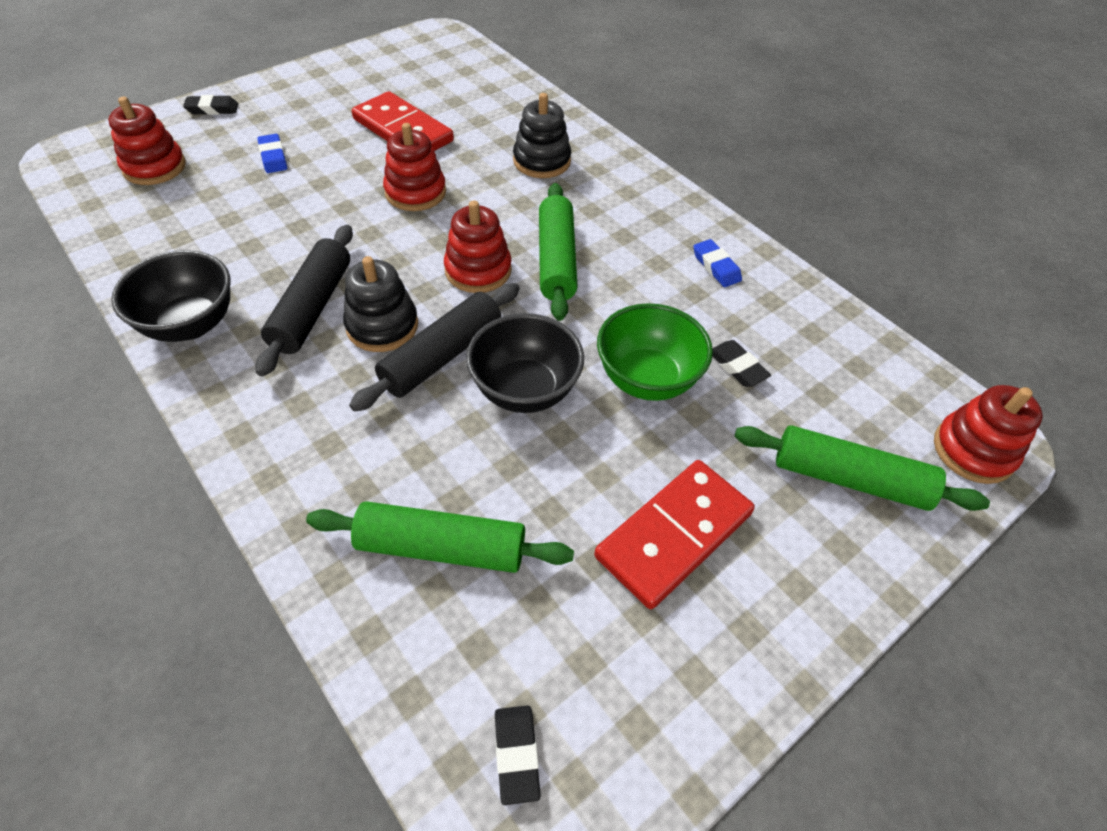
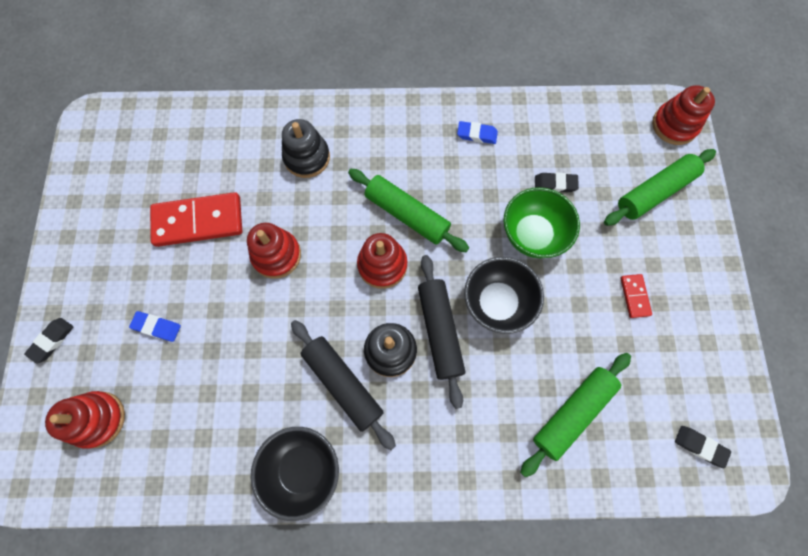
camera: 50 degrees left, 20 degrees up
red domino [594,460,755,609] -> red domino [620,274,652,318], size x0.47

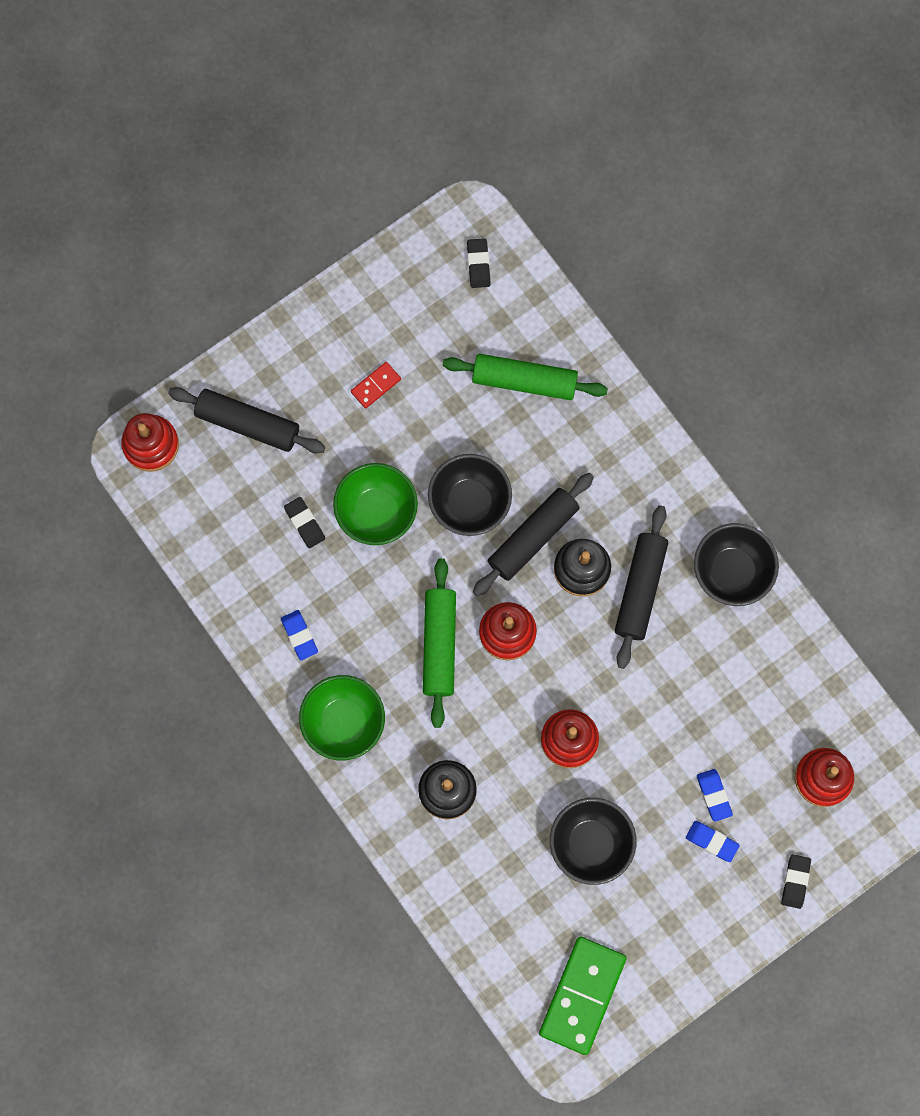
camera: 125 degrees left, 5 degrees up
black eraser [24,318,74,364] -> black eraser turned 75 degrees counterclockwise [781,854,811,909]
red domino [150,192,242,247] -> black bowl [550,798,637,885]
green rolling pin [604,149,716,226] -> black rolling pin [168,387,325,453]
none -> green bowl [299,675,385,760]
none -> green domino [539,936,627,1055]
none -> blue eraser [686,821,740,862]

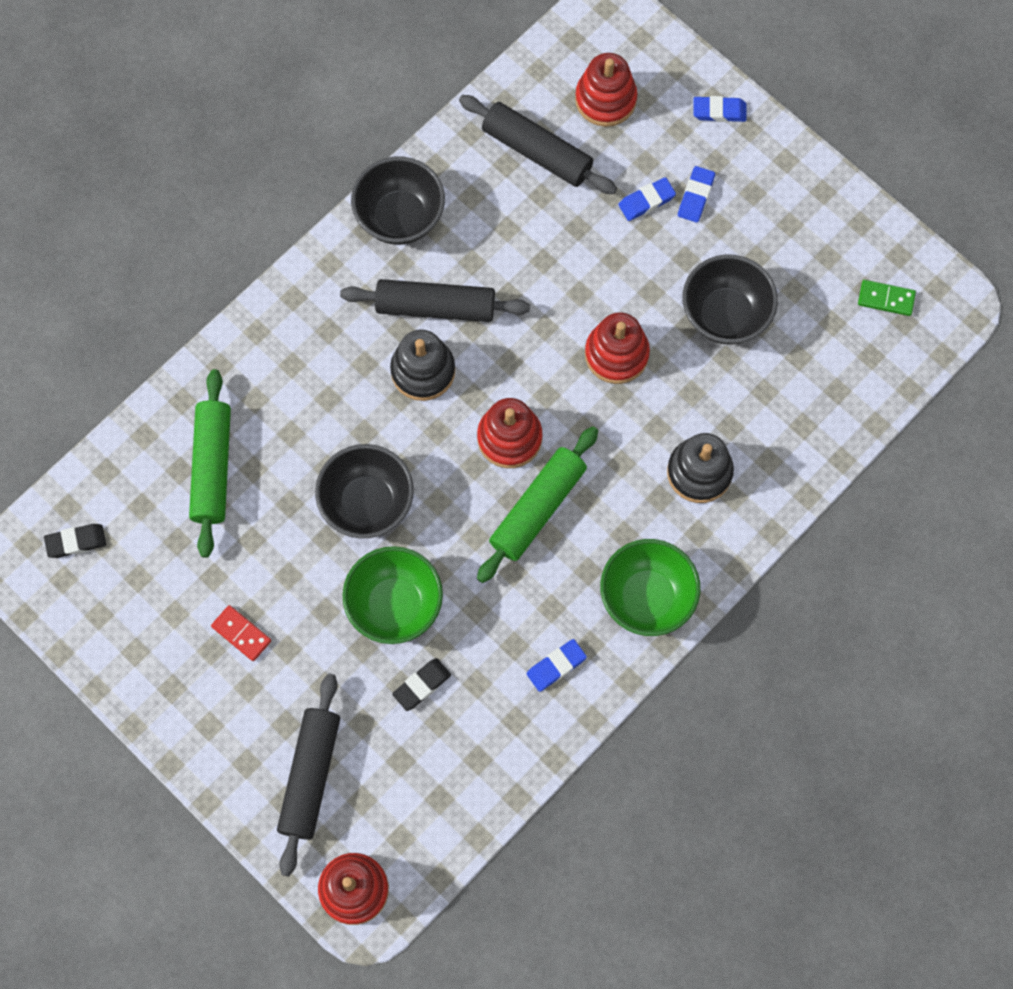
camera: 100 degrees left, 5 degrees down
green rolling pin [423,558,456,728] -> green rolling pin turned 45 degrees counterclockwise [477,426,598,583]
black rolling pin [473,473,594,596] -> black rolling pin moved to [459,95,617,194]
green domino [539,936,627,1055] -> green domino [858,280,916,316], size x0.47
black eraser [781,854,811,909] -> blue eraser [693,96,746,122]

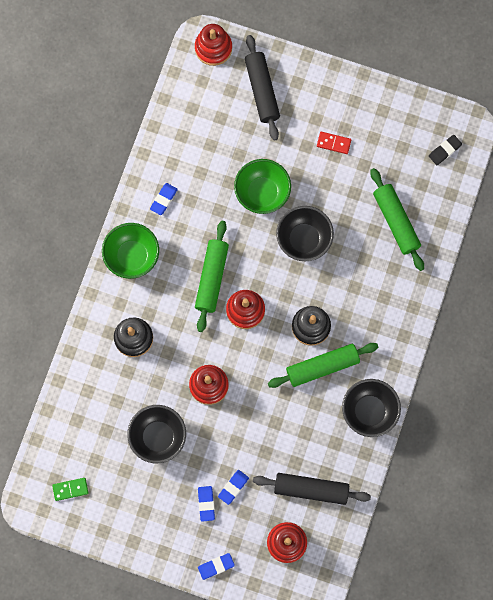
camera: 155 degrees right, 5 degrees up
black rolling pin [340,279,530,322] -> green rolling pin [268,343,378,388]
black eraser [392,658,451,711] -> none

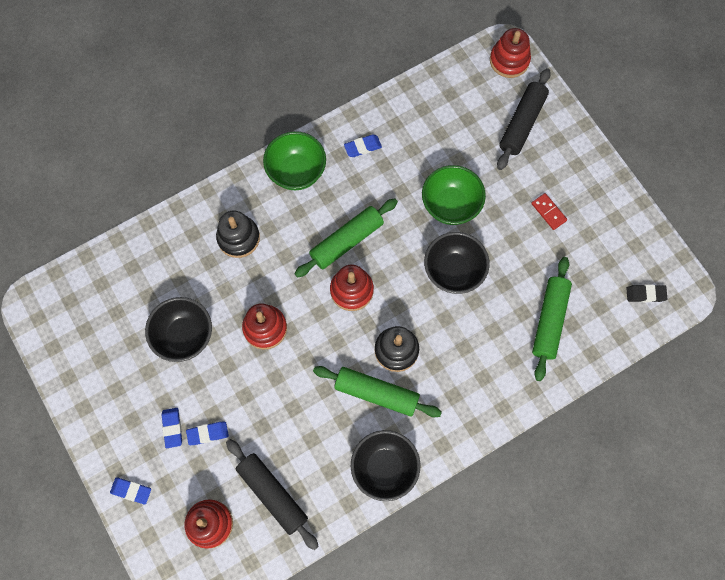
camera: 40 degrees right, 5 degrees down
green domino [52,478,88,501] -> none
blue eraser [198,486,215,522] -> blue eraser turned 45 degrees counterclockwise [162,408,182,448]

